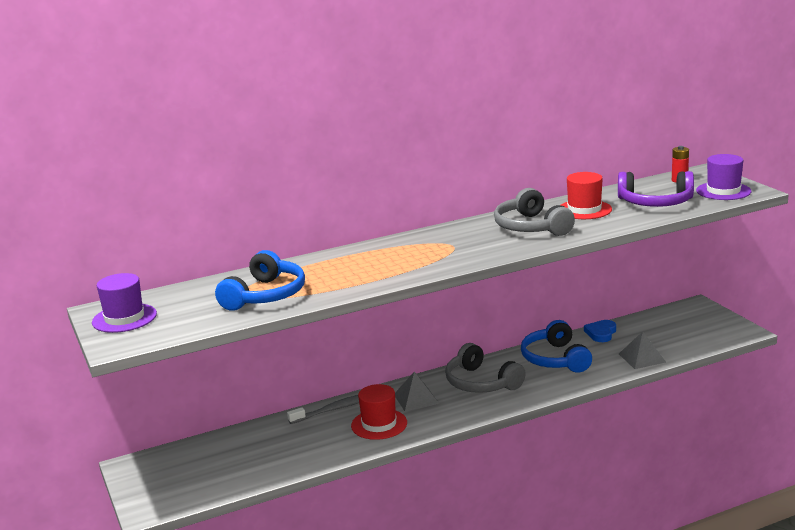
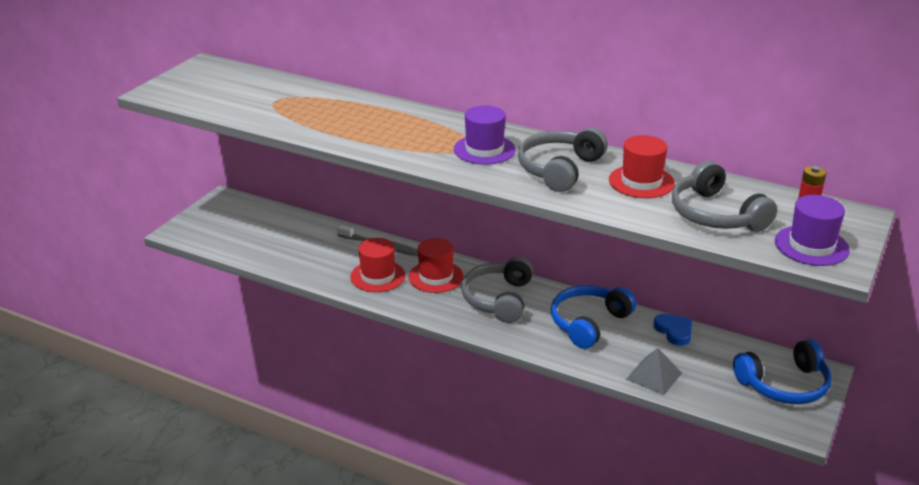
camera: 50 degrees right, 10 degrees up
purple hat [92,273,157,333] -> purple hat moved to [454,105,516,165]
blue headphones [215,250,305,311] -> blue headphones moved to [733,339,832,404]
grey pyramid [395,372,439,411] -> red hat [409,238,464,293]
blue heart [584,320,616,342] -> blue heart turned 75 degrees clockwise [654,314,692,346]
purple headphones [618,171,694,207] -> grey headphones [672,161,777,232]

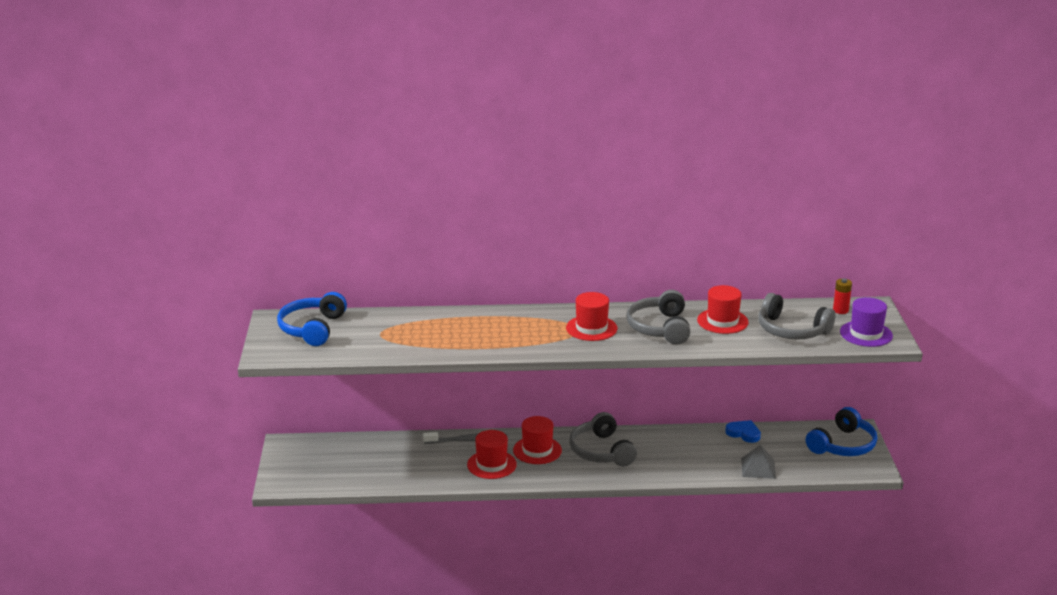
camera: 30 degrees left, 5 degrees down
purple hat [454,105,516,165] -> red hat [566,292,617,341]
blue headphones [551,285,637,349] -> blue headphones moved to [277,292,347,346]

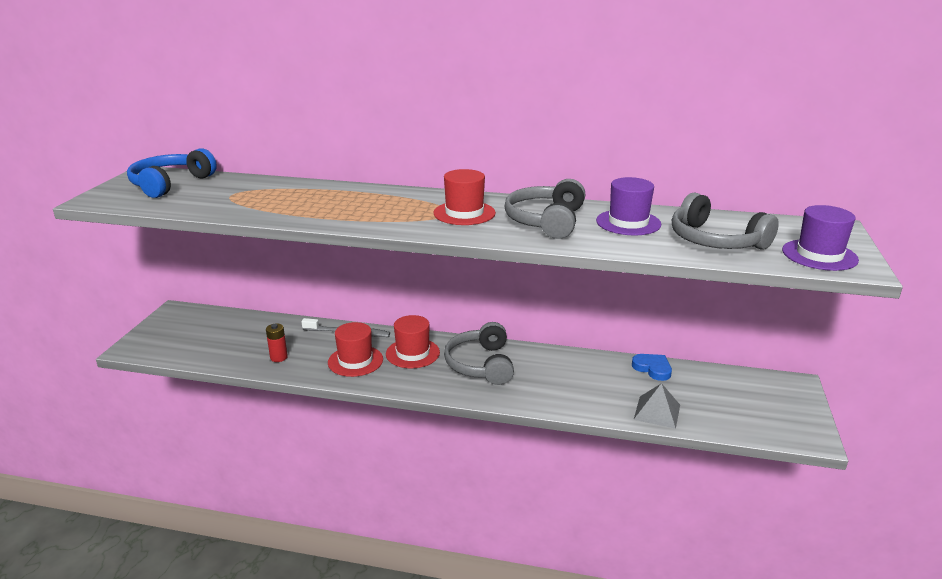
camera: 15 degrees right, 0 degrees up
red hat [697,285,749,334] -> purple hat [596,177,661,236]
blue headphones [806,407,877,456] -> none
red battery [833,278,852,314] -> red battery moved to [266,323,288,362]

